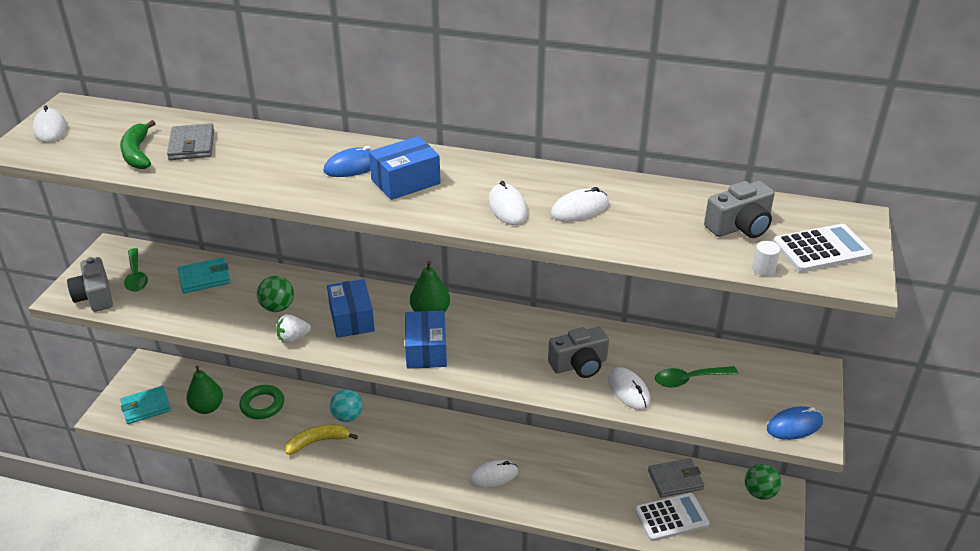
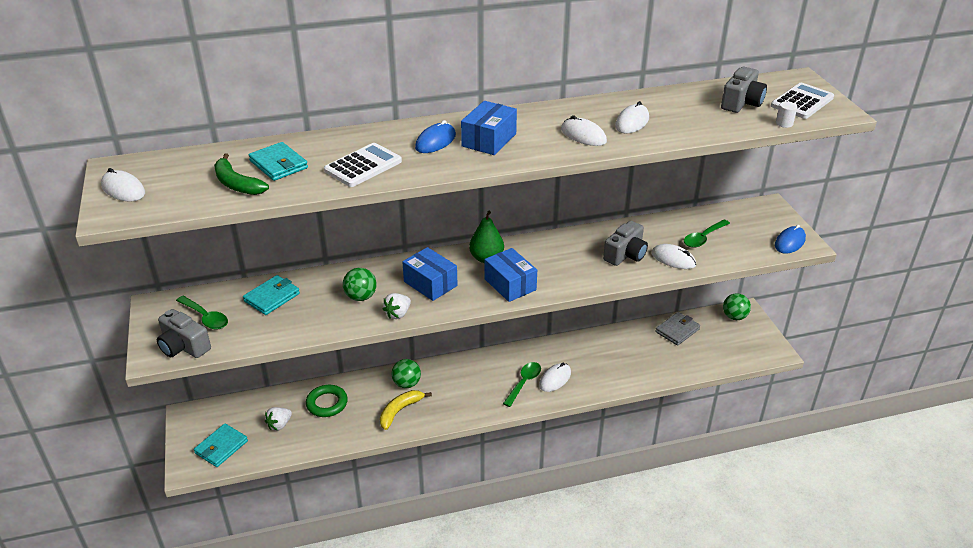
camera: 30 degrees left, 0 degrees up
grey wallet [167,123,214,160] -> turquoise wallet [249,142,308,181]
green pear [186,366,223,414] -> white strawberry [265,407,292,431]
turquoise ball [330,389,363,422] -> green ball [392,359,421,388]
white calculator [635,493,709,541] -> white calculator moved to [324,143,402,187]
none -> green spoon [503,362,541,407]

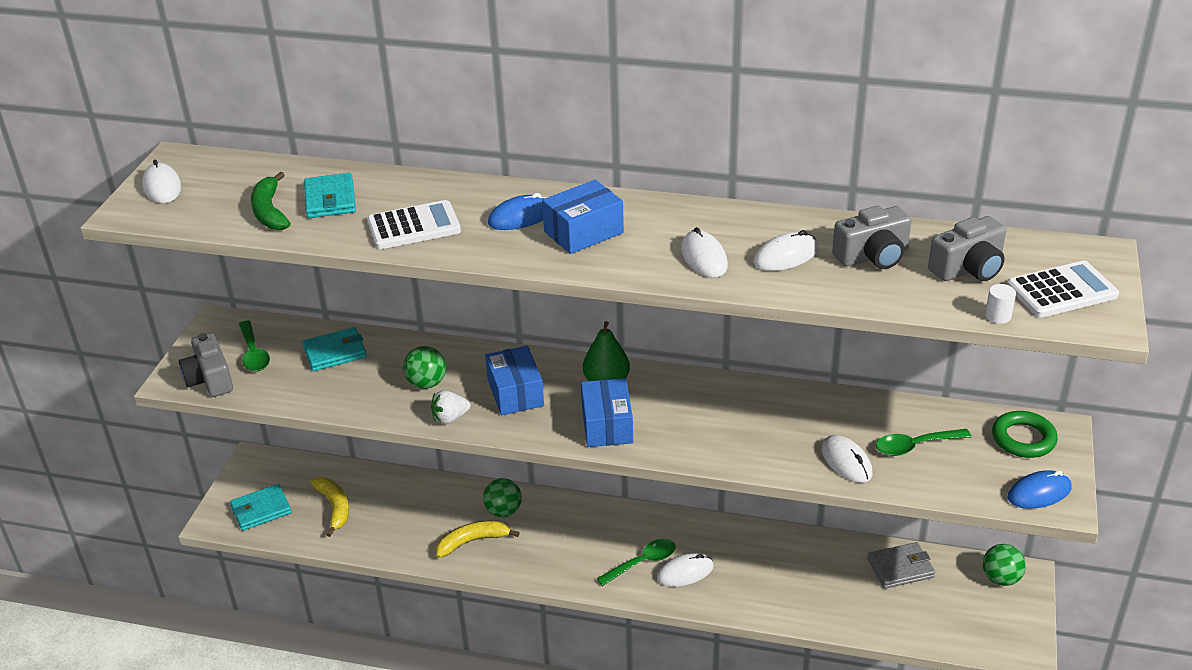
camera: 30 degrees right, 0 degrees up
white strawberry [265,407,292,431] -> yellow banana [311,477,349,537]
green ring [306,385,348,417] -> green ring moved to [992,411,1058,458]
grey camera [603,221,648,266] -> grey camera moved to [832,206,912,269]

